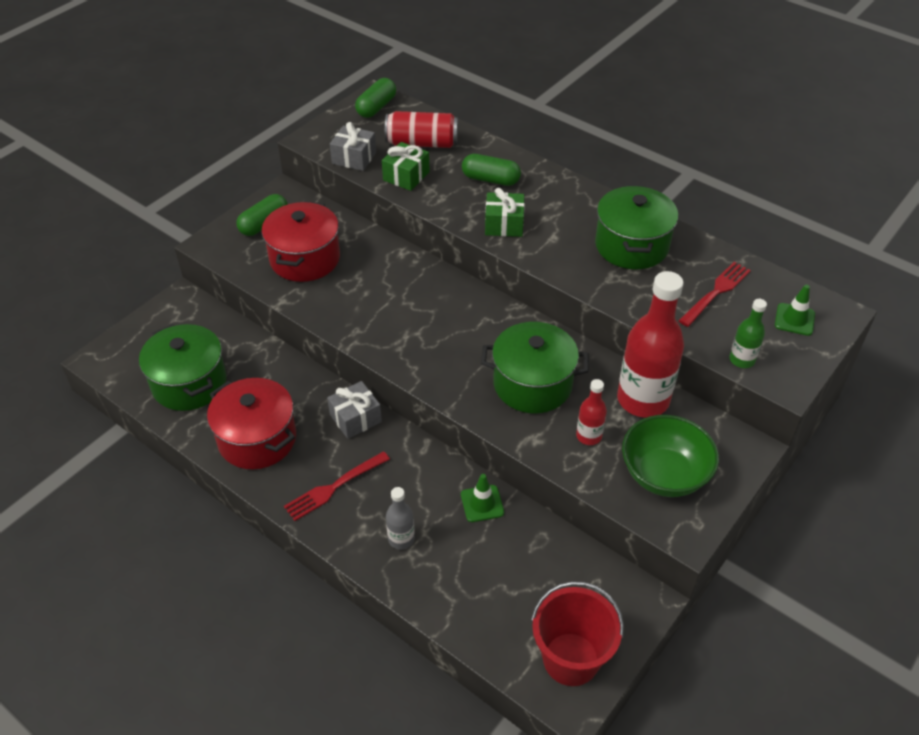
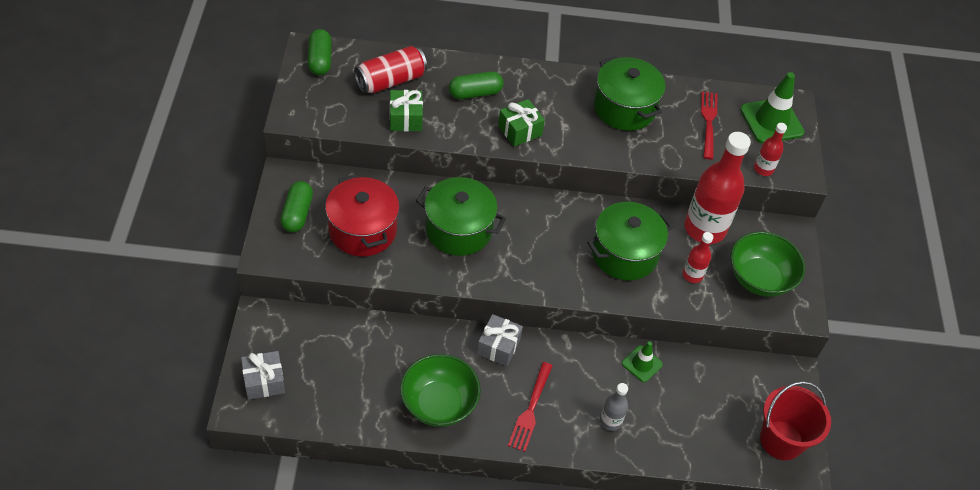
camera: 40 degrees left, 5 degrees up
green pot [139,324,227,411] -> green pot moved to [416,177,506,256]
red pot [207,378,296,469] -> green bowl [400,354,481,427]
grey gift [330,122,376,171] -> grey gift moved to [241,351,285,400]
green bottle [729,299,767,368] -> red bottle [754,123,787,176]
green traffic cone [775,285,815,336] -> green traffic cone [740,72,805,144], size x1.78

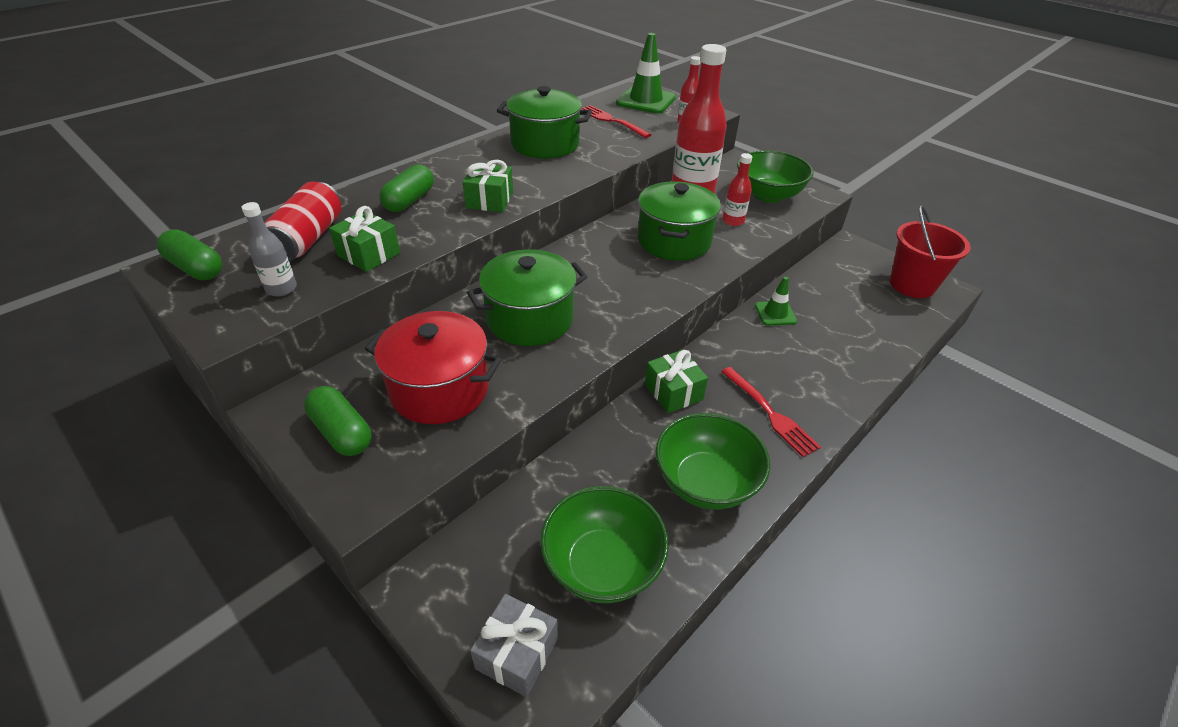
camera: 45 degrees left, 10 degrees down
grey gift [477,314,523,366] -> green gift [645,350,708,413]
grey bottle [600,383,628,431] -> grey bottle moved to [242,202,297,297]
none -> green bowl [540,486,669,603]

